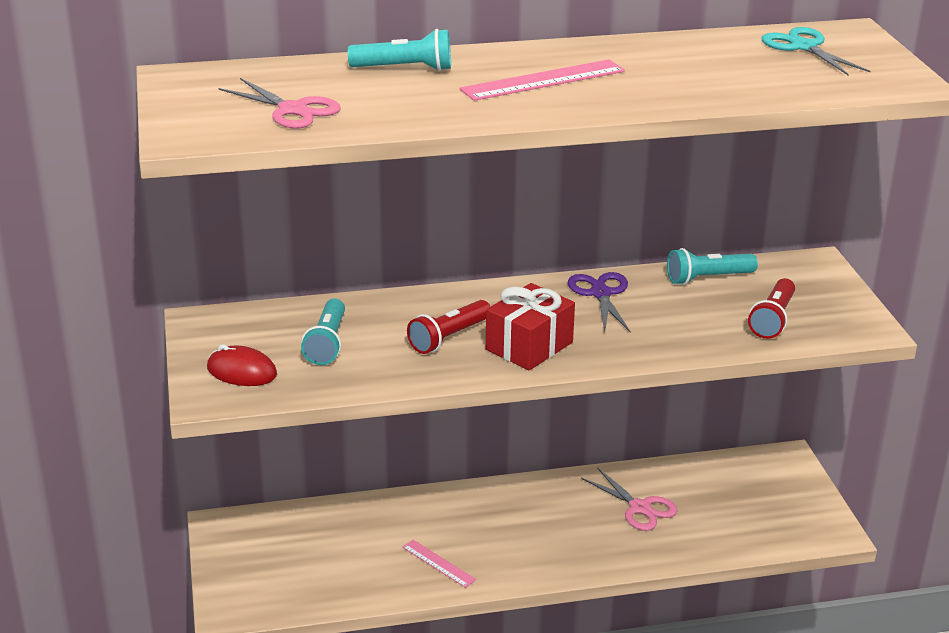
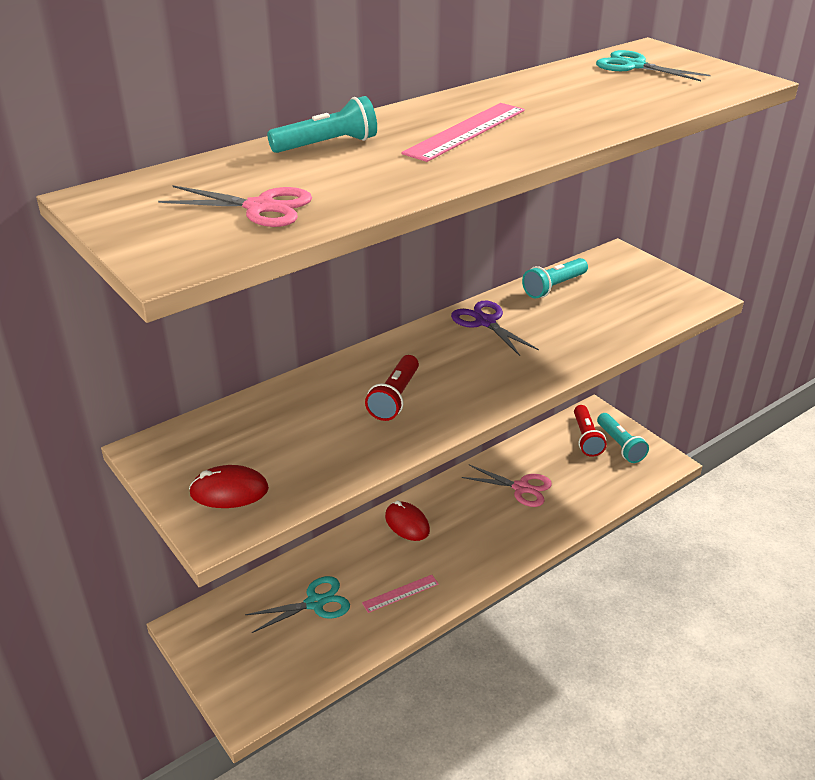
camera: 25 degrees left, 5 degrees up
turquoise flashlight [301,299,345,365] -> turquoise flashlight moved to [597,413,649,463]
pink ruler [402,540,476,588] -> pink ruler turned 45 degrees counterclockwise [362,575,439,613]
red gift [486,283,575,370] -> none
red flashlight [748,278,795,339] -> red flashlight moved to [574,405,607,457]
none -> turquoise scissors [245,576,350,633]
none -> red mouse [385,500,430,541]

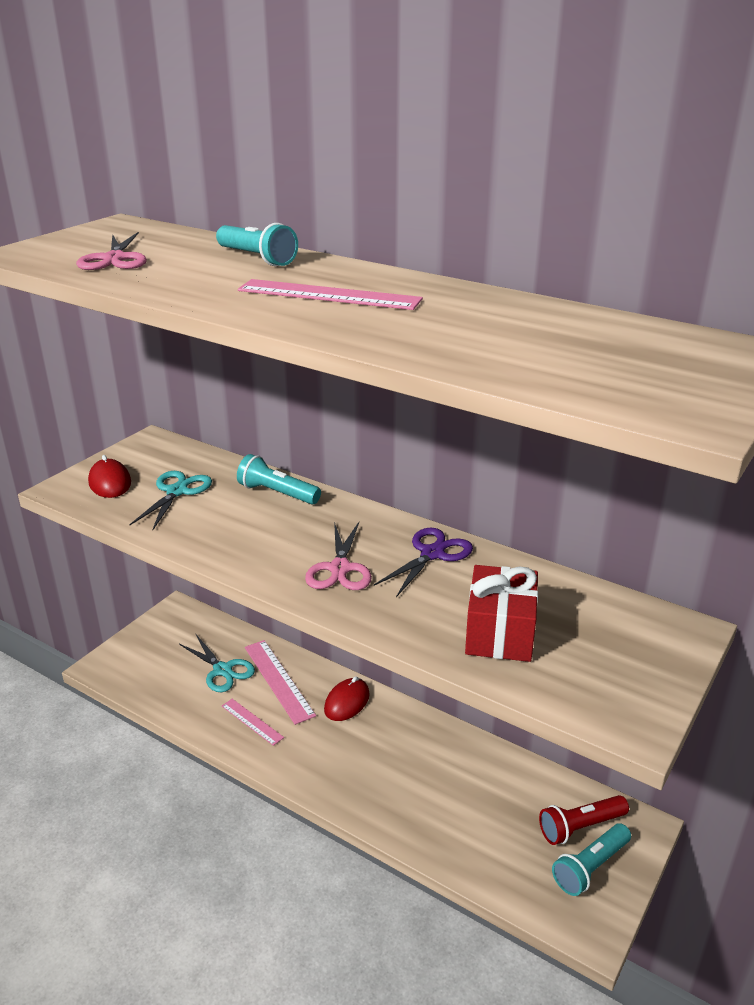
camera: 70 degrees right, 5 degrees down
red flashlight [365,355,419,421] -> none
pink scissors [462,465,552,507] -> pink scissors moved to [305,522,372,590]
turquoise flashlight [522,258,588,298] -> turquoise flashlight moved to [237,454,321,504]
turquoise scissors [596,50,711,81] -> turquoise scissors moved to [129,471,212,530]
none -> pink ruler [245,640,316,725]
none -> red gift [465,565,538,662]

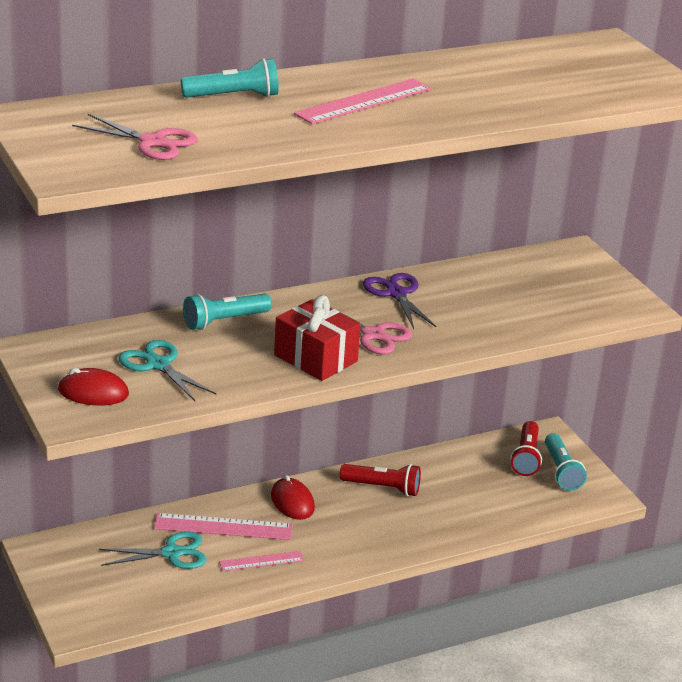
camera: 60 degrees left, 0 degrees up
red gift [465,565,538,662] -> red gift moved to [274,295,361,381]
none -> red flashlight [340,464,421,496]

